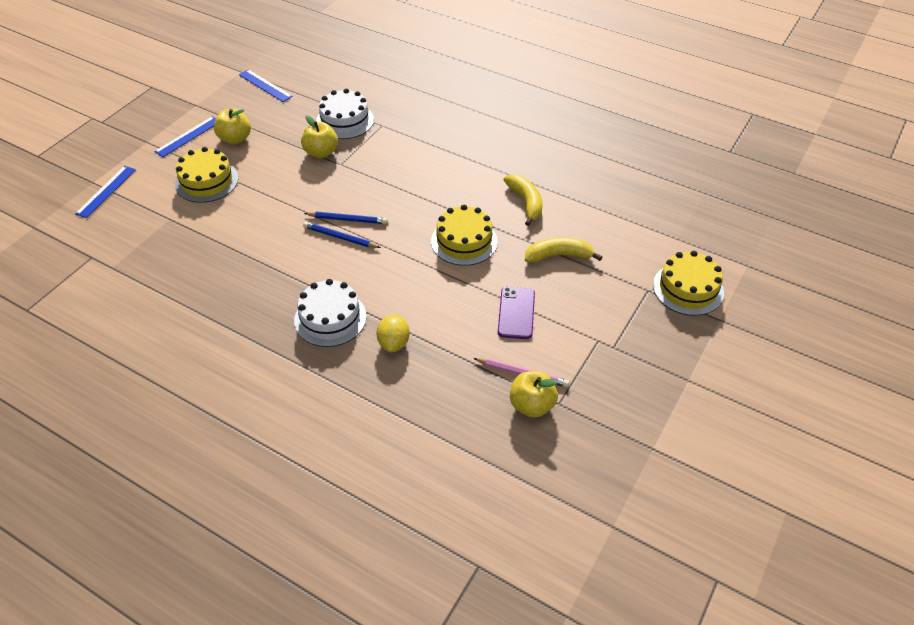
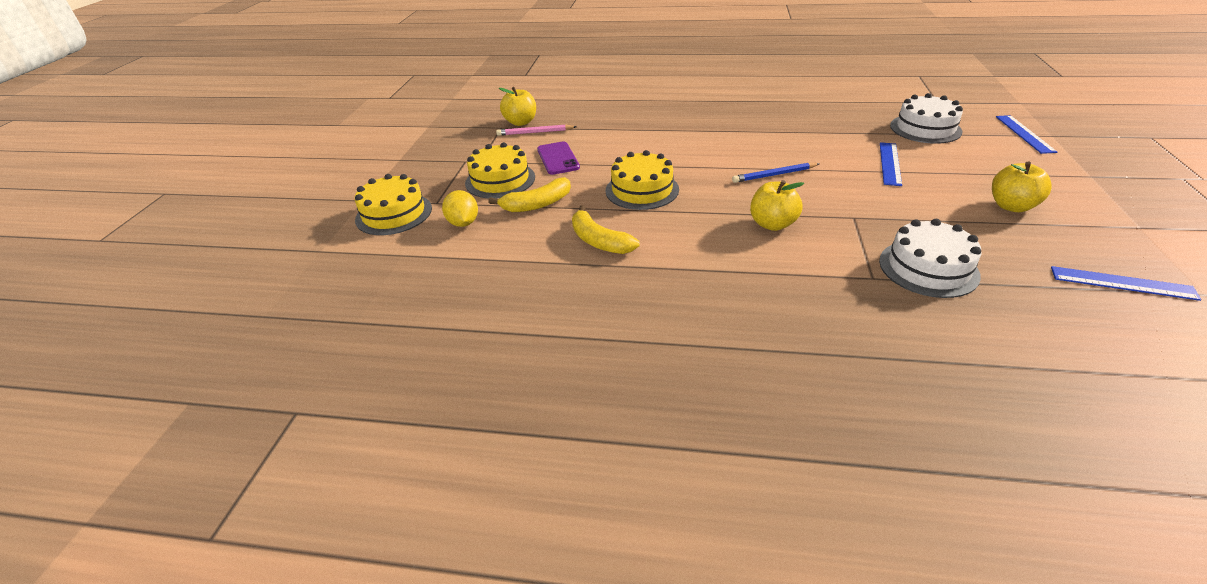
camera: 160 degrees right, 10 degrees down
blue ruler [154,116,216,157] -> blue ruler moved to [880,142,902,186]
yellow cake [175,147,238,203] -> yellow cake moved to [465,142,535,198]
white cake [294,279,366,347] -> white cake moved to [890,93,963,144]
yellow apple [301,115,338,158] -> yellow apple moved to [750,180,804,231]
blue pencil [303,222,381,248] -> none
yellow lemon [376,314,410,352] -> yellow lemon moved to [442,190,478,227]

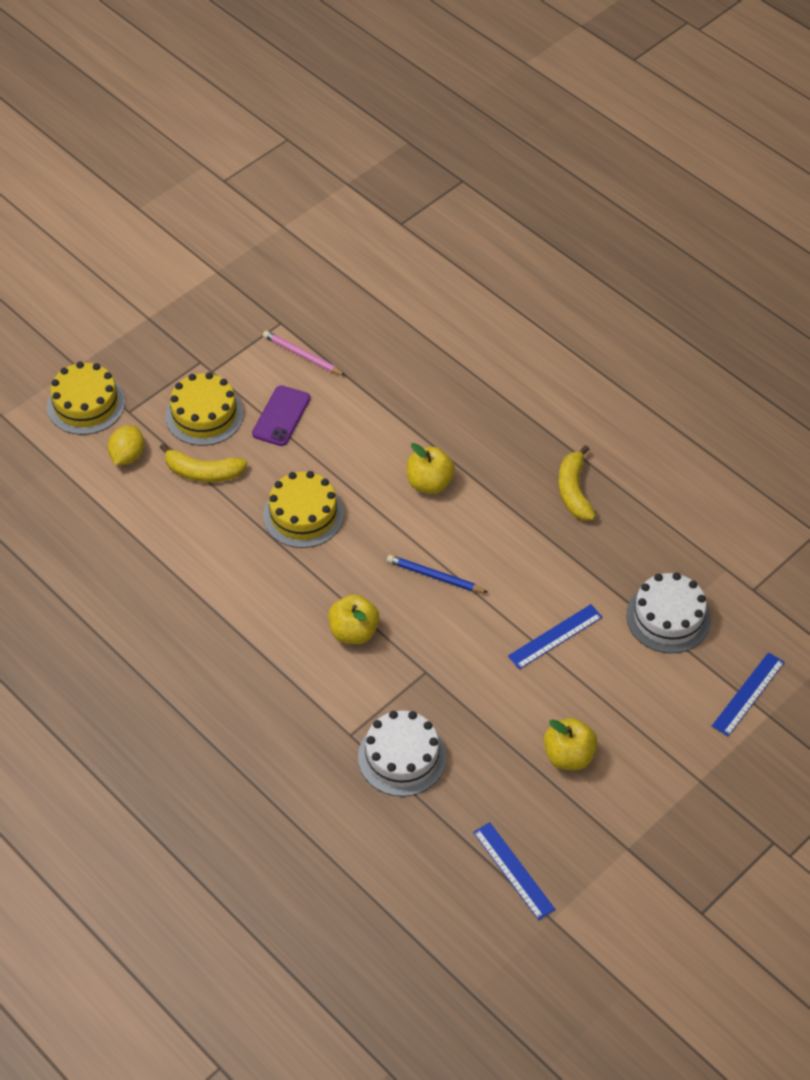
camera: 35 degrees right, 15 degrees up
yellow apple [499,87,536,126] -> yellow apple moved to [406,443,455,494]
yellow banana [572,205,639,254] -> yellow banana moved to [558,445,596,521]

